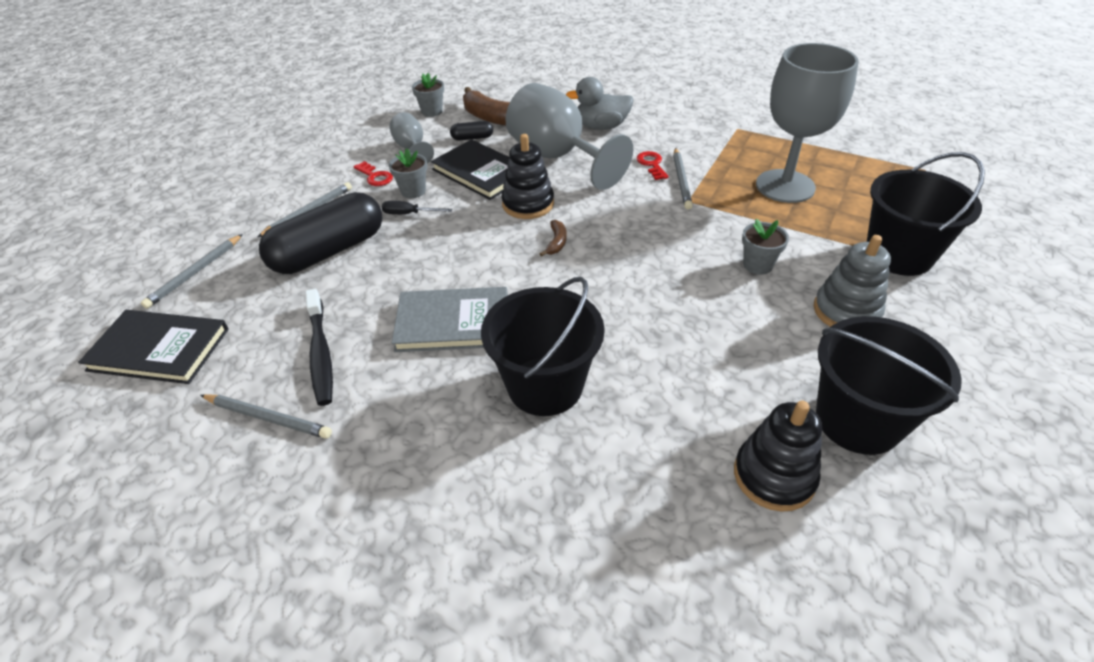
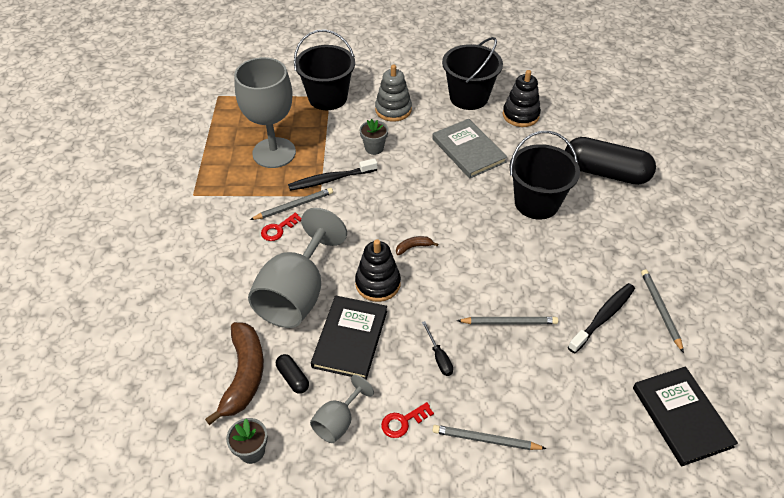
camera: 120 degrees left, 5 degrees up
grey pencil [141,234,243,309] -> grey pencil moved to [457,317,558,325]
black capsule [259,192,382,274] -> black capsule moved to [565,137,656,185]
red key [353,161,393,186] -> red key turned 135 degrees counterclockwise [381,402,434,438]
grey flower pot [389,148,427,198] -> none
grey book [392,287,508,352] -> grey book moved to [432,119,507,179]
grey duck [566,77,634,130] -> none
none -> black toothbrush [288,158,377,191]

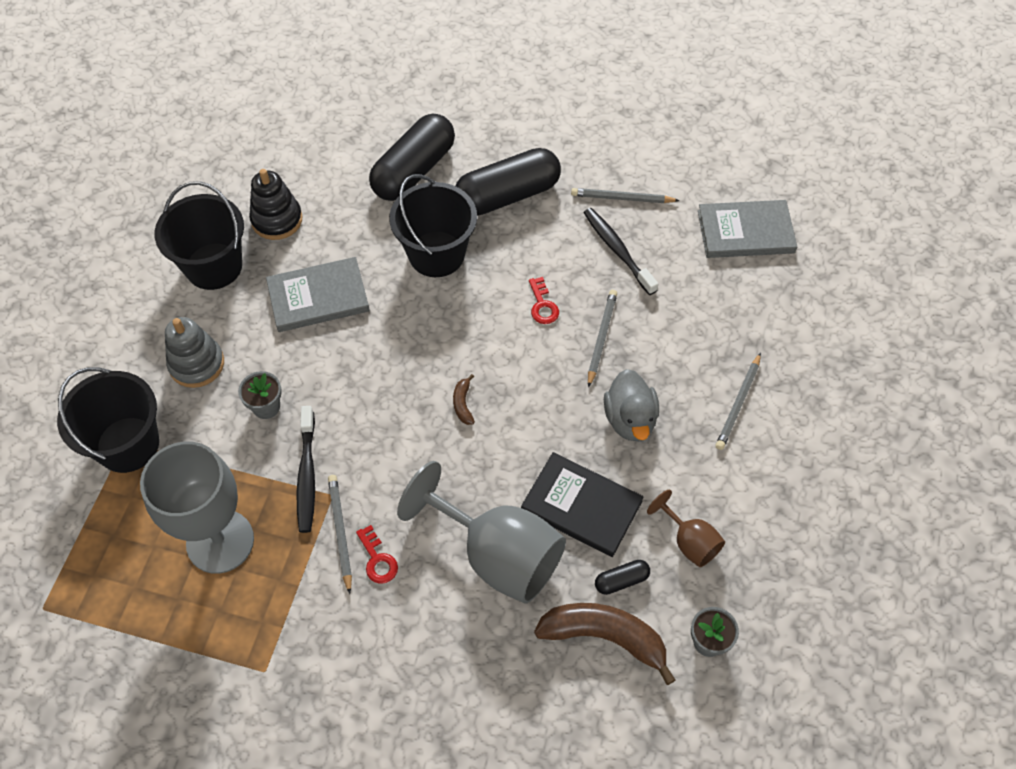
camera: 75 degrees left, 10 degrees up
grey goblet [310,375,374,443] -> brown goblet [647,490,725,567]
black stacking toy [355,239,401,302] -> none
red key [381,402,434,438] -> red key moved to [529,277,559,324]
black screwdriver [422,321,453,376] -> grey duck [604,369,659,441]
black book [633,366,738,466] -> grey book [698,200,797,258]
none -> black capsule [455,148,561,216]

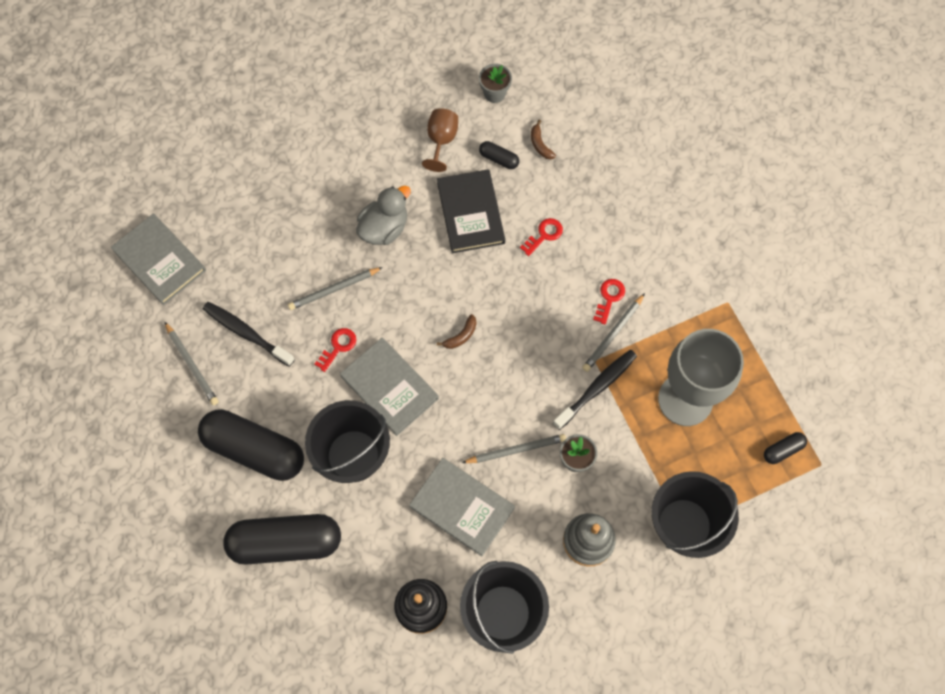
camera: 130 degrees left, 10 degrees up
grey goblet [397,461,566,604] -> red key [520,218,563,256]
brown banana [534,603,676,685] -> brown banana [531,120,556,159], size x0.44
black toothbrush [584,208,658,295] -> black toothbrush turned 105 degrees clockwise [203,302,295,367]
grey pencil [716,353,761,450] -> grey pencil moved to [462,434,566,463]
none -> grey book [340,338,439,436]
none -> black capsule [764,432,807,464]

